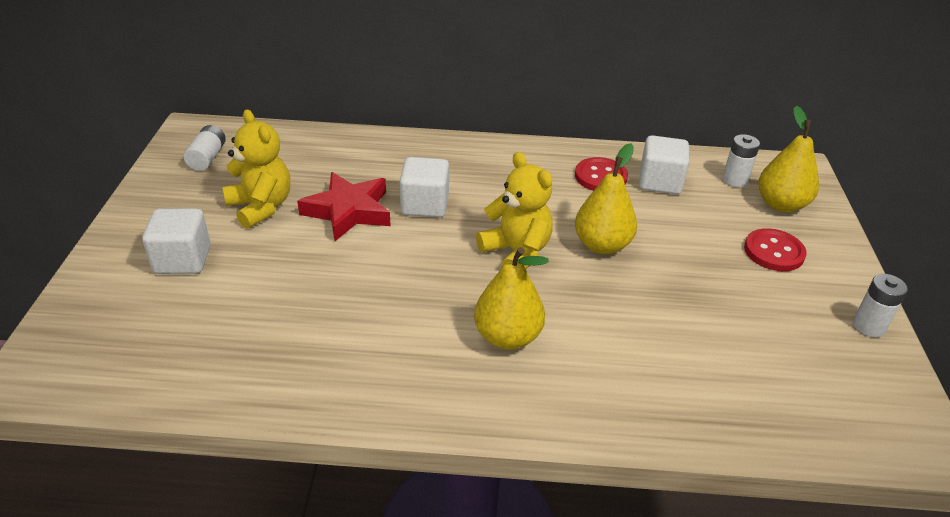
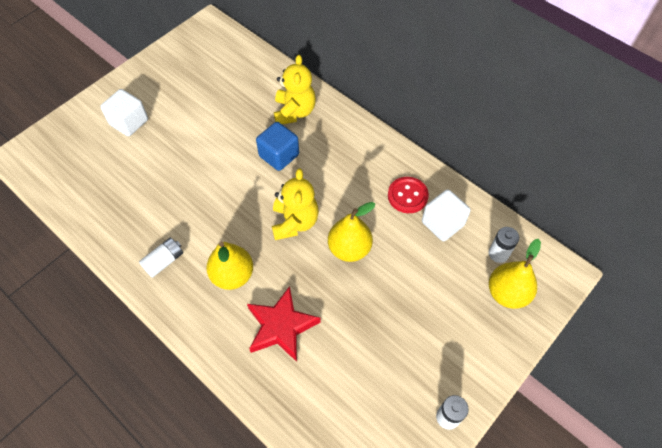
camera: 40 degrees right, 20 degrees up
white battery [184,125,226,171] -> white battery moved to [139,238,183,278]
yellow teddy bear [222,109,290,229] -> yellow teddy bear moved to [274,55,316,124]
red star [297,172,391,241] -> red star moved to [247,286,321,362]
white cube [400,157,449,218] -> blue cube [256,122,299,171]
red button [744,228,807,271] -> none

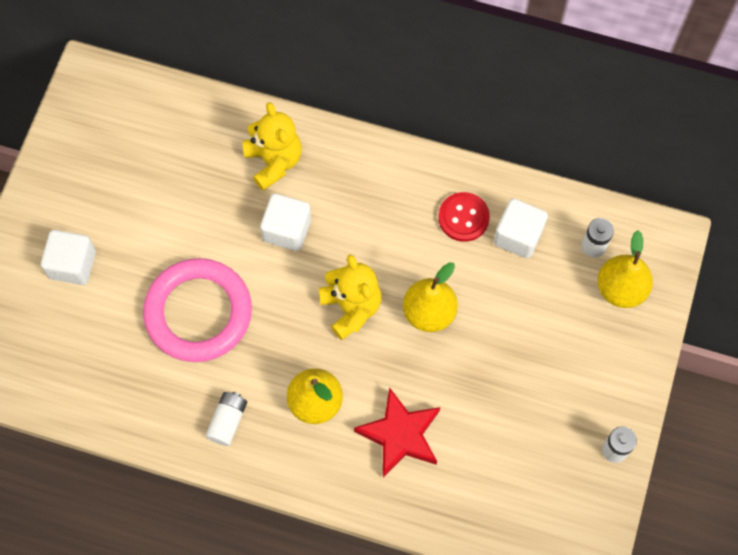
camera: 25 degrees left, 10 degrees up
blue cube [256,122,299,171] -> white cube [260,193,311,251]
none -> pink ring [143,258,252,362]

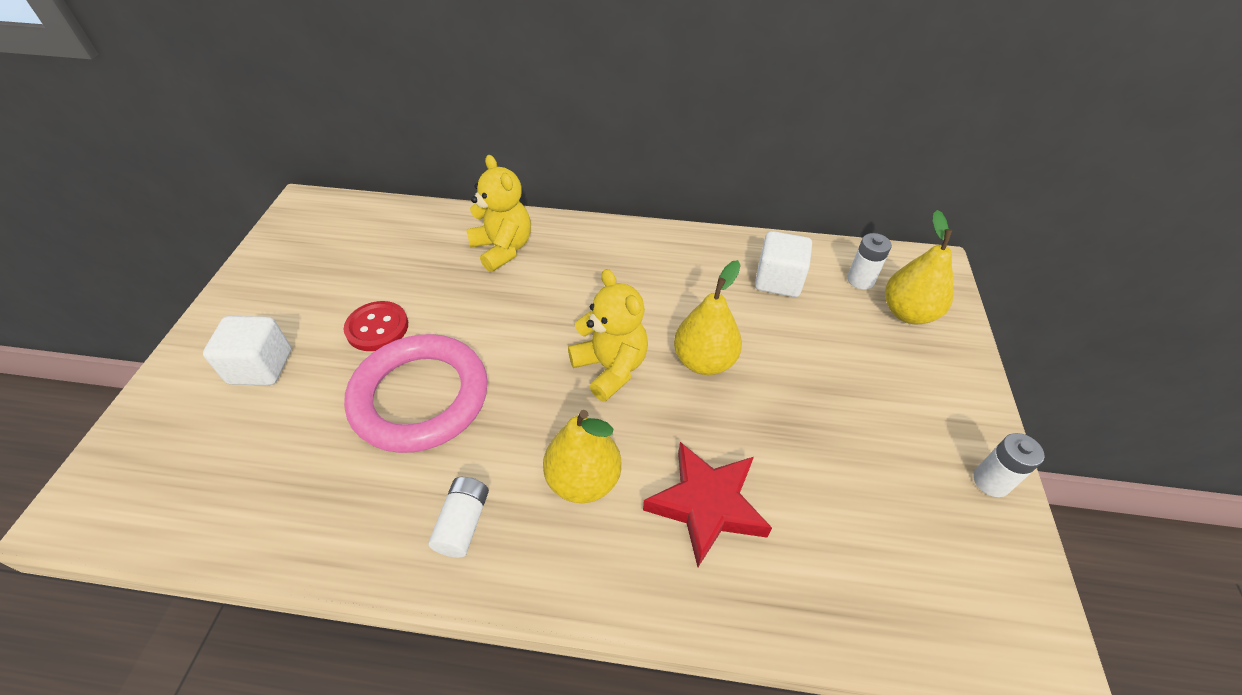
camera: 10 degrees left, 20 degrees down
white cube [260,193,311,251] -> none
red button [438,192,490,242] -> red button moved to [344,301,408,351]

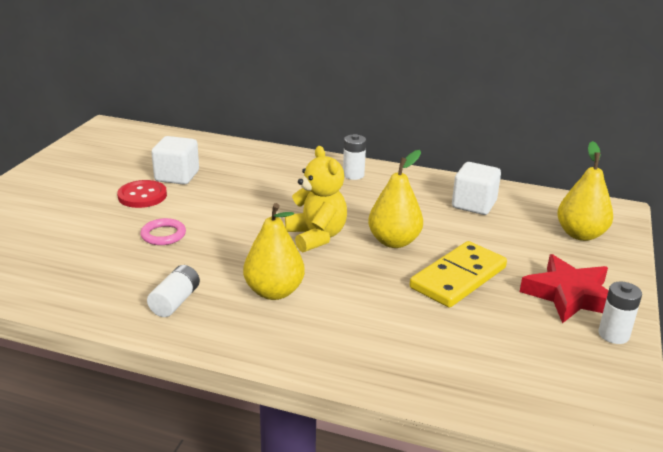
camera: 10 degrees right, 20 degrees down
white cube [203,316,291,385] -> white cube moved to [151,136,199,185]
pink ring [344,334,488,453] -> pink ring [140,218,186,245], size x0.41
yellow teddy bear [466,155,531,272] -> none
red star [643,442,772,567] -> red star moved to [520,254,609,323]
white battery [847,233,892,289] -> white battery moved to [343,134,366,180]
none -> yellow domino [410,241,507,308]

